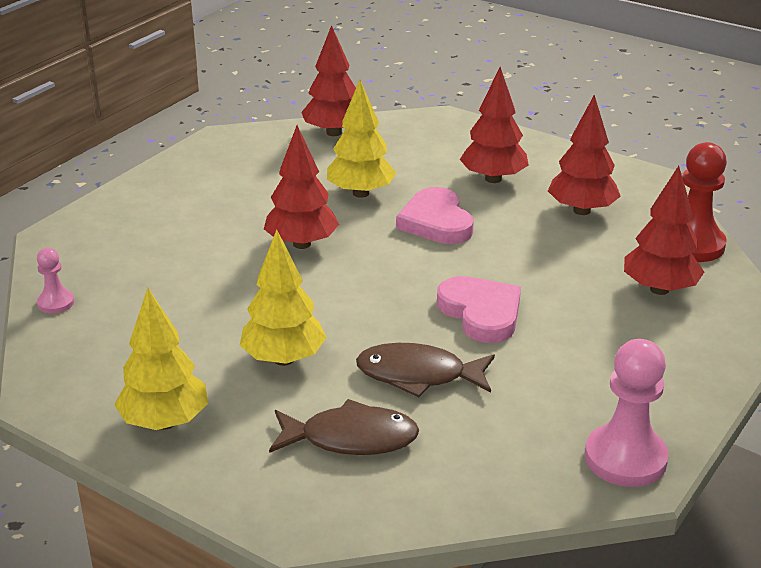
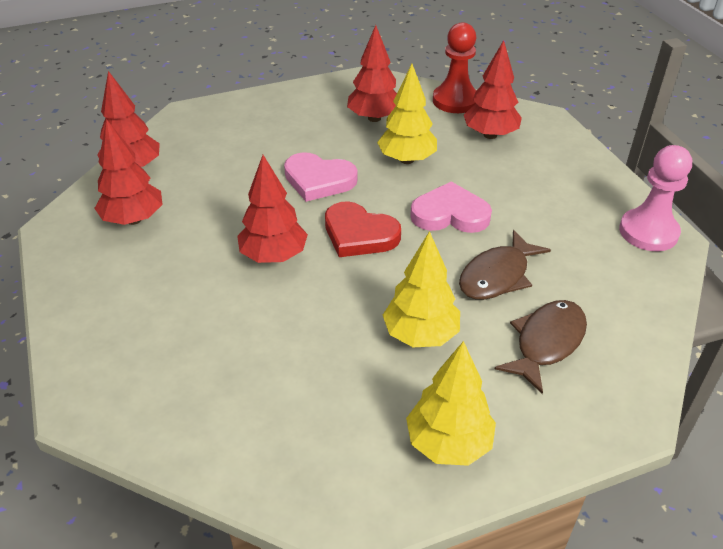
camera: 55 degrees left, 10 degrees up
pink pawn [37,248,74,314] -> none
yellow tree [327,80,396,198] -> yellow tree moved to [377,64,437,164]
red tree [460,67,529,183] -> red tree moved to [94,119,163,225]
none -> red heart [325,201,401,257]

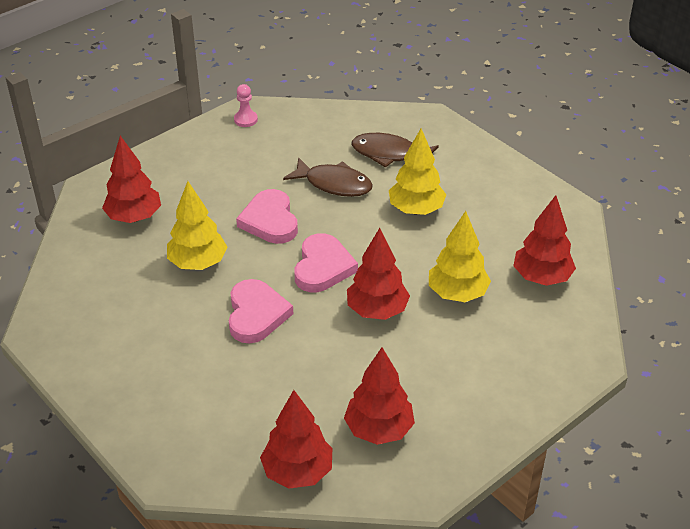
camera: 110 degrees left, 0 degrees up
red heart [325,201,401,257] -> pink heart [294,233,358,292]
red tree [347,25,397,122] -> red tree moved to [513,195,576,286]
yellow tree [406,341,496,466] -> yellow tree moved to [429,211,491,302]
red pawn [433,22,477,113] -> none
pink pawn [619,145,692,251] -> pink pawn [234,84,258,127], size x0.53

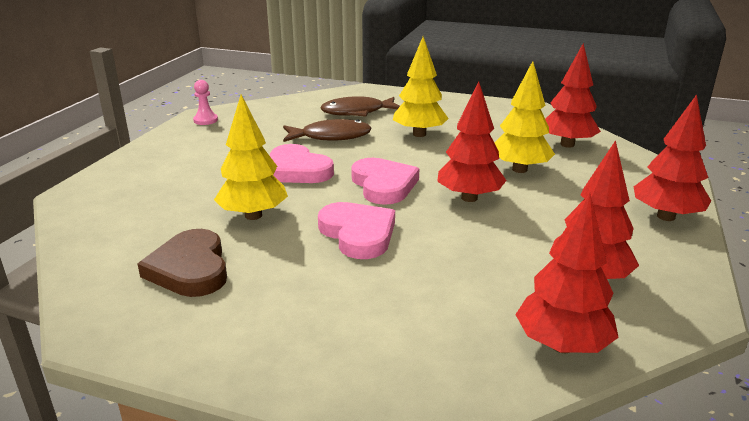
camera: 30 degrees left, 15 degrees down
red tree [102,136,161,223] -> red tree moved to [634,95,711,221]
none -> brown heart [138,229,227,297]

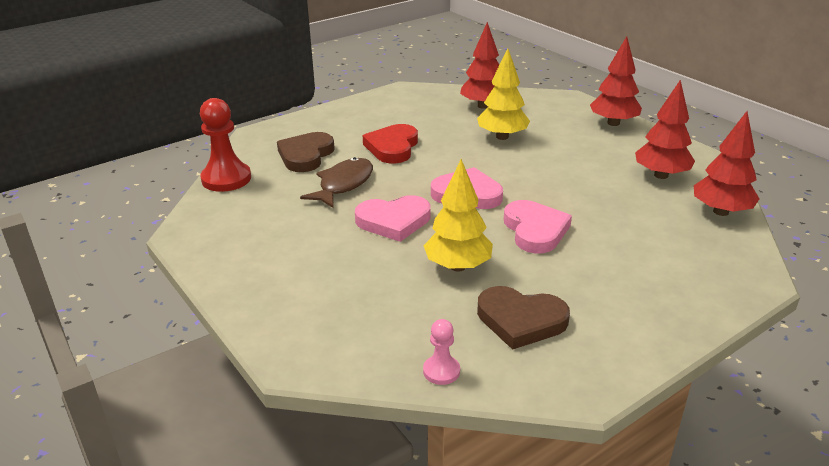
camera: 55 degrees left, 5 degrees up
pink pawn [193,80,218,125] -> pink pawn moved to [423,319,460,385]
pink heart [318,202,395,259] -> pink heart turned 75 degrees clockwise [504,200,572,254]
brown fish [320,96,400,117] -> brown heart [277,132,335,172]
yellow tree [393,37,449,137] -> red heart [363,124,418,163]
red tree [437,81,507,202] -> none
none -> red pawn [200,98,251,192]

